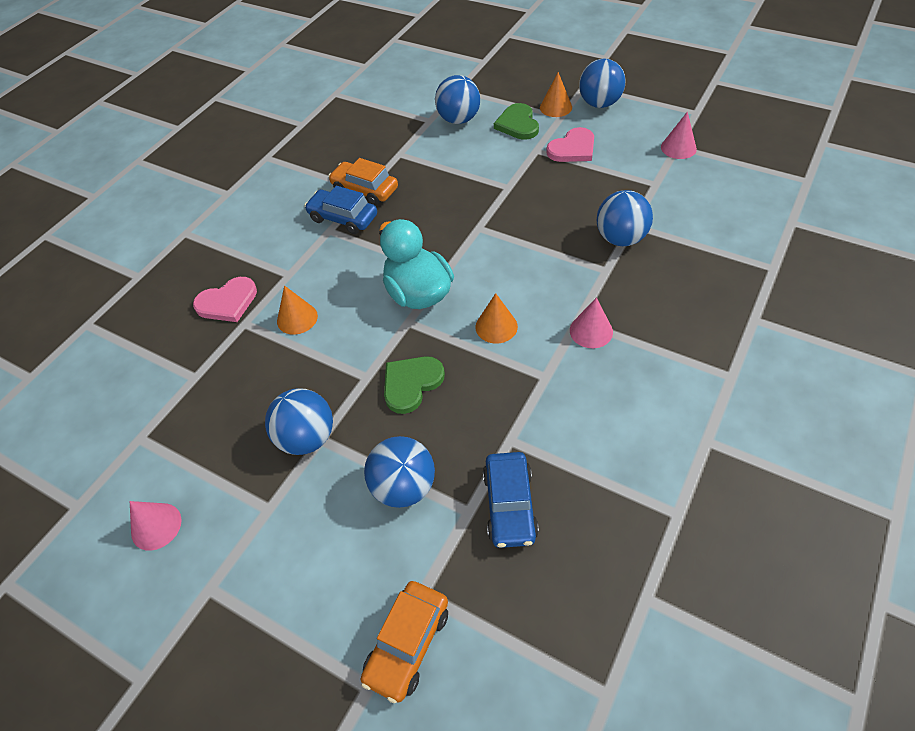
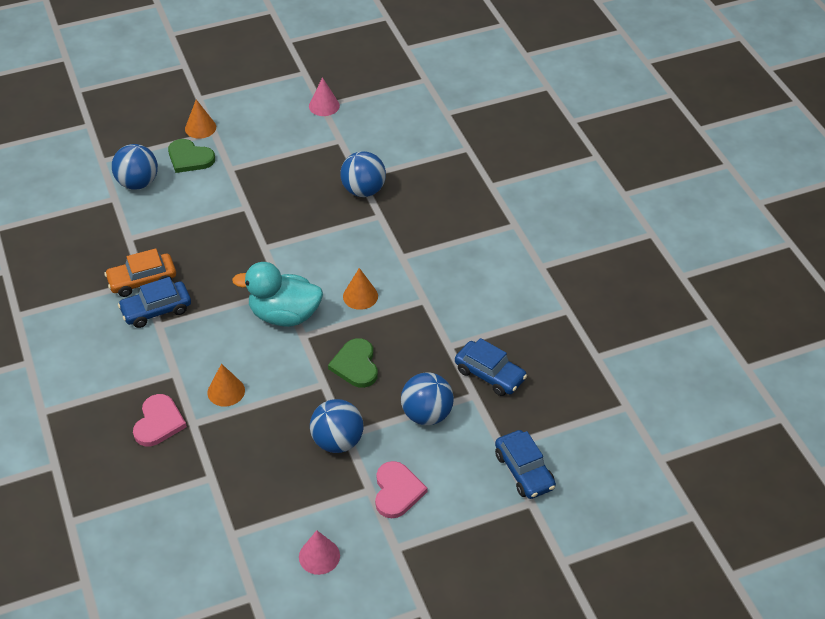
camera: 55 degrees left, 5 degrees down
orange car [361,581,448,703] -> blue car [495,430,556,499]
pink heart [546,127,594,162] -> pink heart moved to [375,461,428,518]
pink cone [570,297,613,348] -> none
blue ball [579,59,626,108] -> none

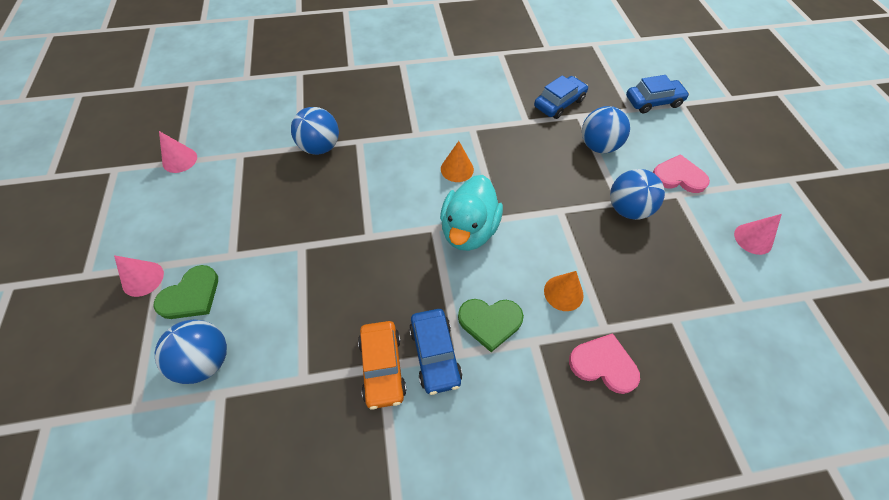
camera: 80 degrees left, 10 degrees up
orange cone [185,99,216,139] -> pink cone [114,255,164,297]
green heart [328,338,378,388] -> green heart moved to [458,299,524,352]

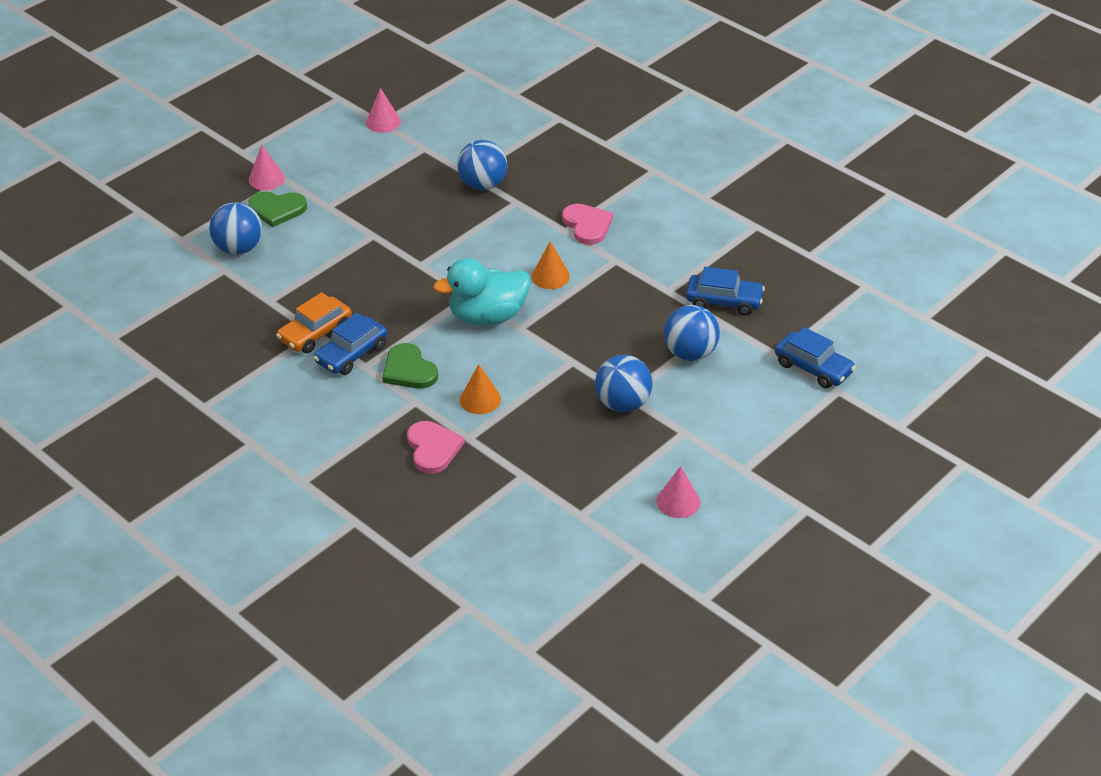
camera: 55 degrees right, 15 degrees down
pink heart [653,154,710,193] -> pink heart moved to [562,204,613,245]

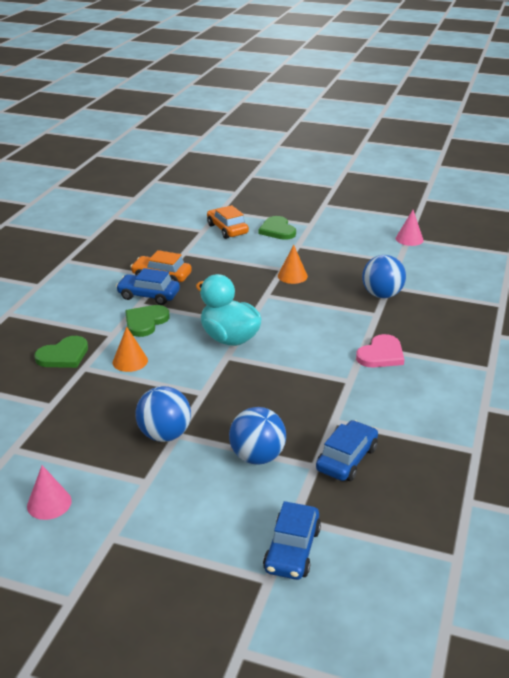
camera: 65 degrees right, 10 degrees down
blue ball [209,202,262,255] -> orange car [207,205,249,239]
pink cone [249,145,285,190] -> none
pink heart [407,421,465,474] -> green heart [34,336,88,368]
orange cone [531,241,570,289] -> orange cone moved to [278,244,308,284]
blue car [686,267,765,315] -> blue car turned 135 degrees counterclockwise [316,420,378,481]

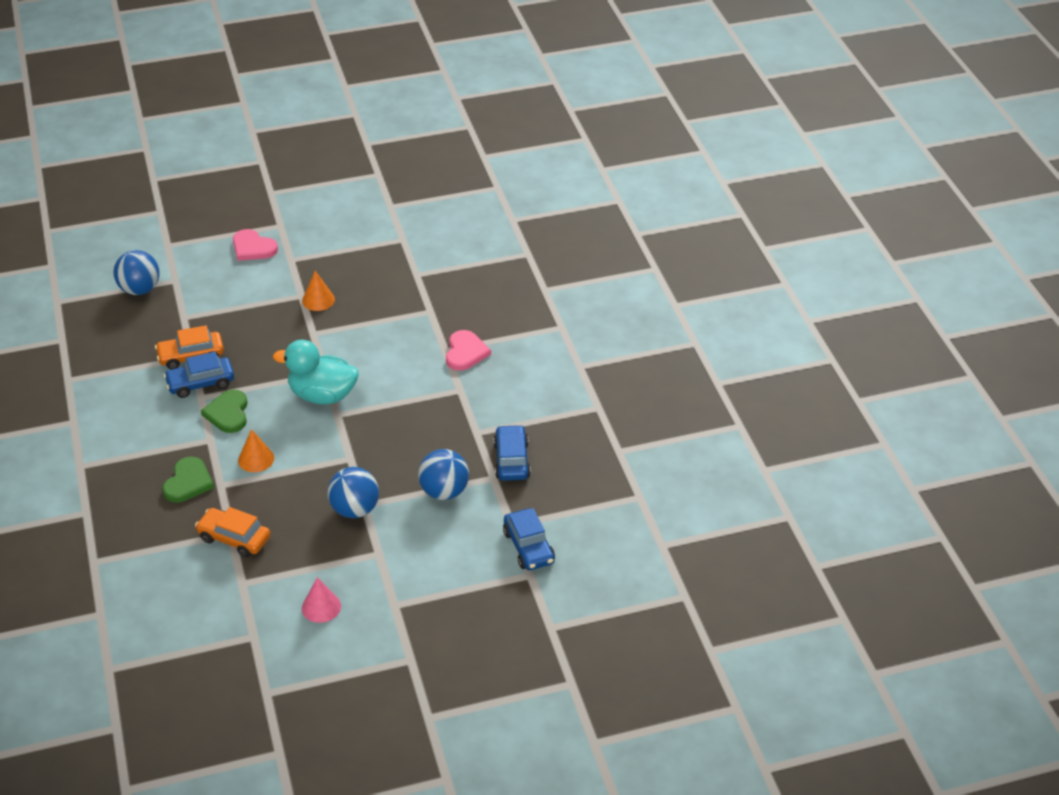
camera: 35 degrees left, 10 degrees up
orange car [207,205,249,239] -> orange car moved to [195,507,270,557]
green heart [258,216,296,240] -> pink heart [233,229,278,261]
blue ball [362,255,406,298] -> blue ball moved to [113,250,160,295]
pink cone [396,210,424,246] -> none

